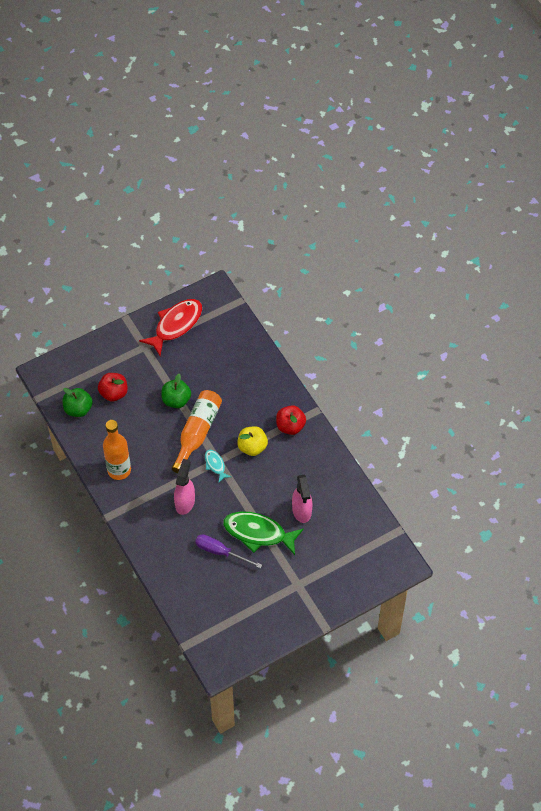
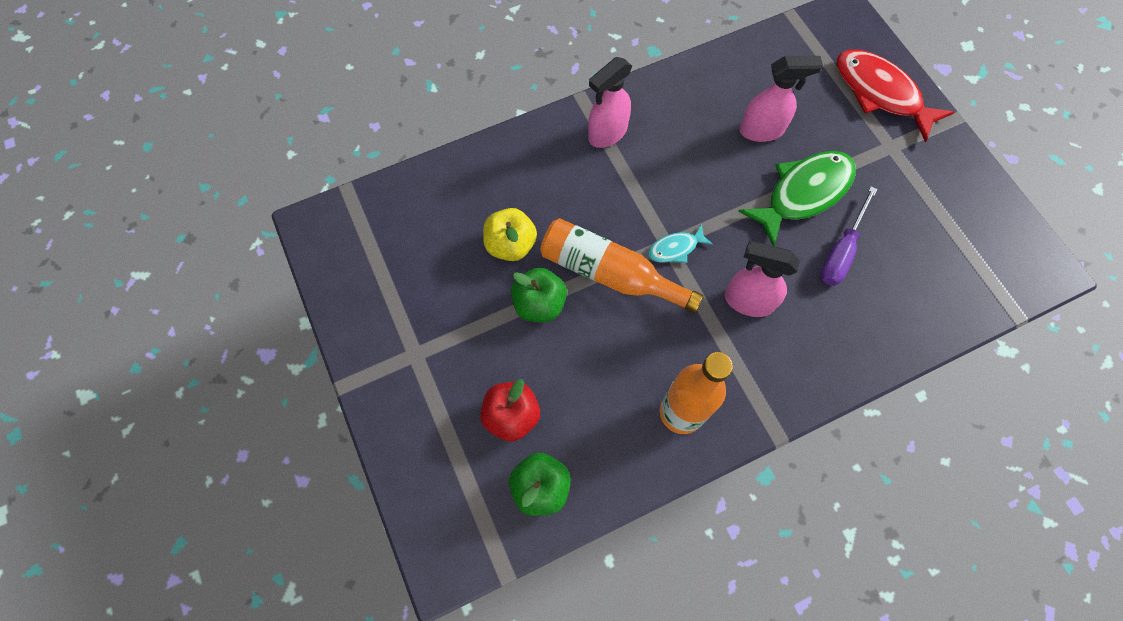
camera: 85 degrees left, 10 degrees up
red fish [139,299,202,356] -> red fish moved to [836,49,954,143]
green fish [223,512,304,555] -> green fish turned 150 degrees counterclockwise [738,151,856,246]
yellow apple [237,426,268,456] -> yellow apple moved to [483,208,537,261]
red apple [276,405,306,435] -> pink spray bottle [588,57,632,148]

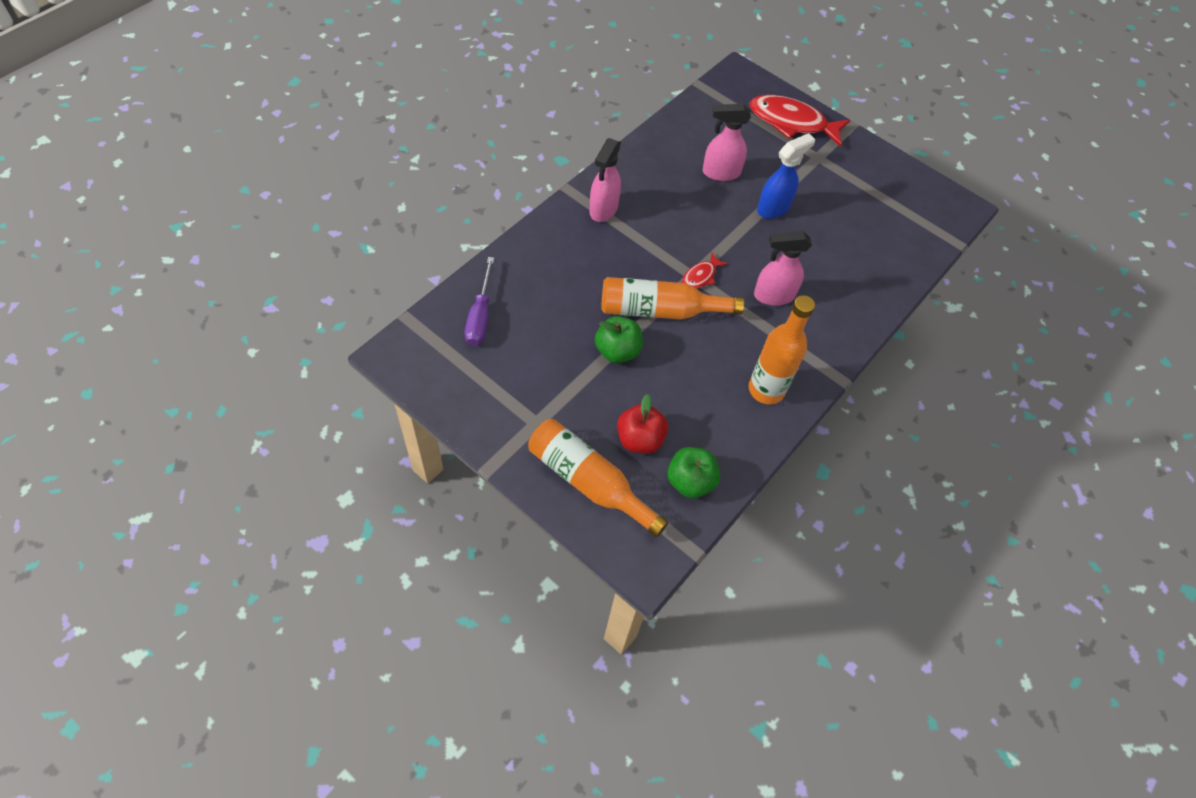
camera: 30 degrees left, 10 degrees down
yellow apple [483,208,537,261] -> none
turquoise fish [648,224,713,263] -> red fish [682,253,728,289]
green fish [738,151,856,246] -> blue spray bottle [757,133,815,219]
pink spray bottle [739,56,823,142] -> pink spray bottle turned 150 degrees counterclockwise [703,104,751,181]
purple screwdriver [820,186,877,286] -> purple screwdriver moved to [465,257,494,346]
none -> orange bottle [528,419,668,538]

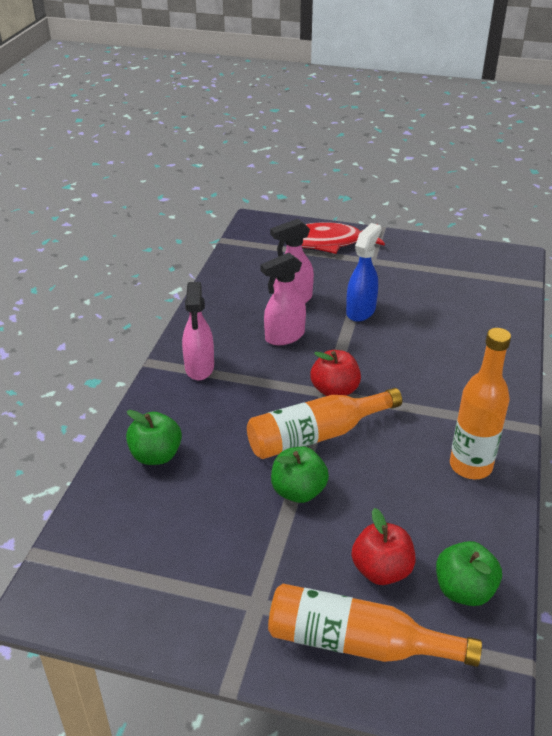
camera: 20 degrees left, 20 degrees down
purple screwdriver [465,257,494,346] -> none
red fish [682,253,728,289] -> red apple [310,350,361,396]
pink spray bottle [754,231,812,306] -> pink spray bottle moved to [261,252,306,345]
none -> green apple [126,410,182,465]

